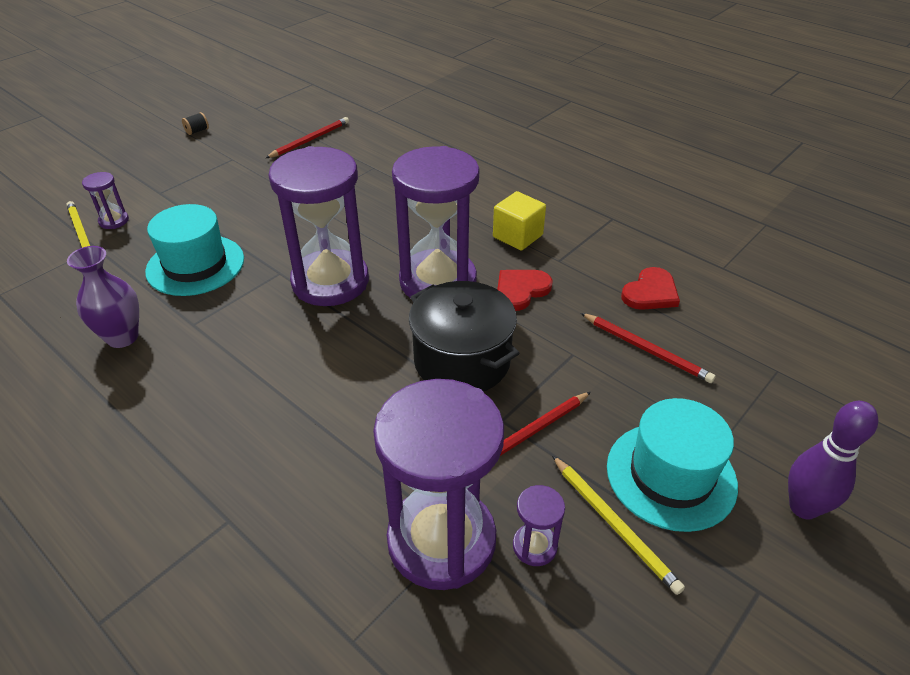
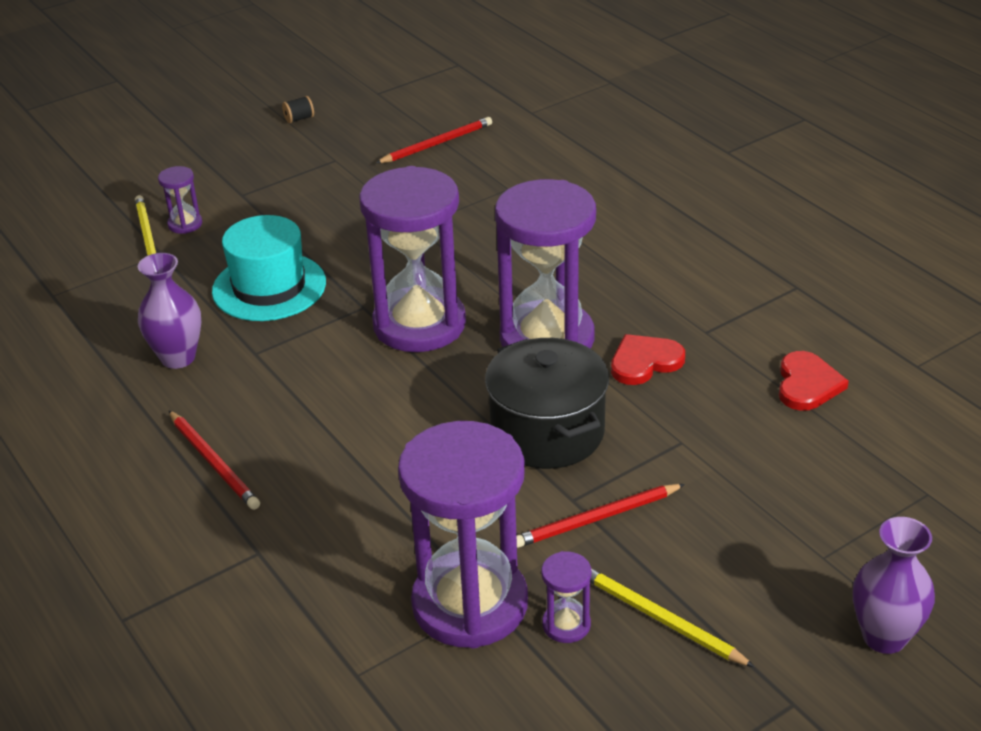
camera: 15 degrees right, 5 degrees down
yellow cube [493,191,546,251] -> none
yellow pencil [552,455,685,595] -> yellow pencil turned 150 degrees clockwise [590,568,755,667]
red pencil [581,313,716,383] -> red pencil moved to [169,410,260,510]
turquoise hat [607,398,738,532] -> none
red heart [621,267,680,310] -> red heart turned 45 degrees counterclockwise [779,351,849,411]
purple bowling pin [788,401,878,520] -> purple vase [853,517,935,654]

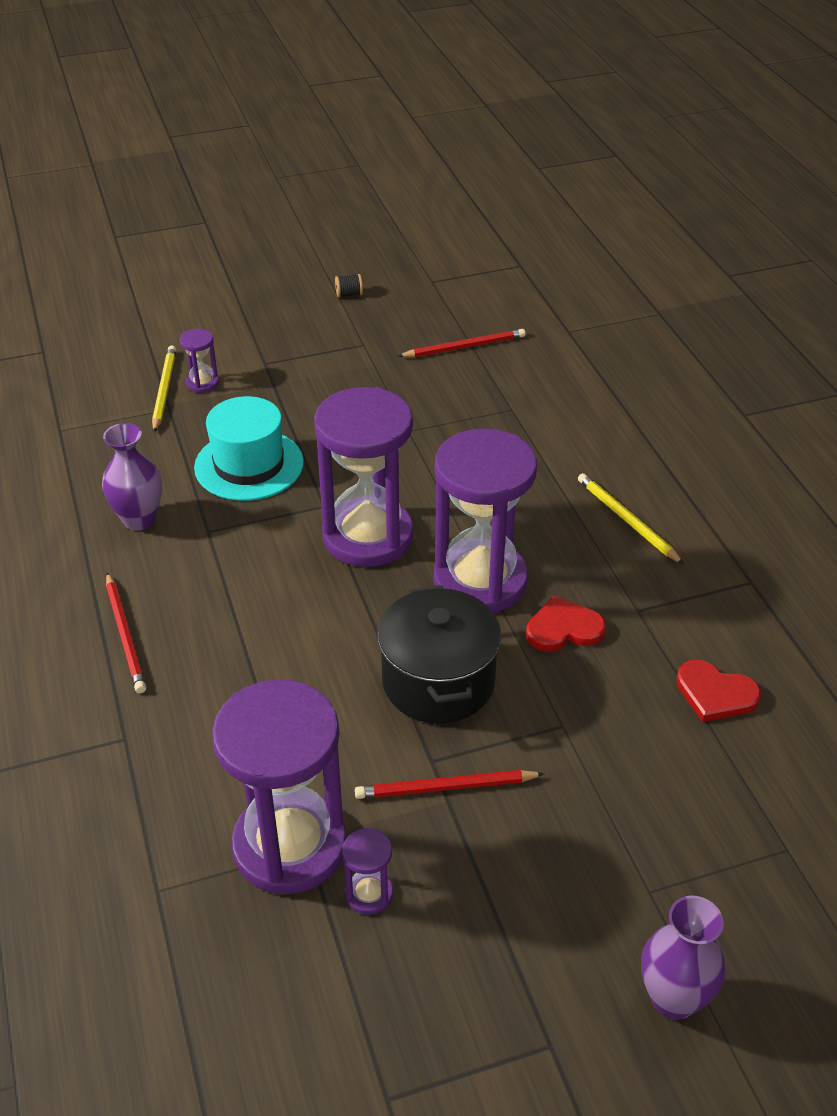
camera: 15 degrees right, 5 degrees up
yellow pencil [590,568,755,667] -> yellow pencil moved to [578,473,684,564]
red heart [779,351,849,411] -> red heart turned 90 degrees clockwise [676,660,761,722]

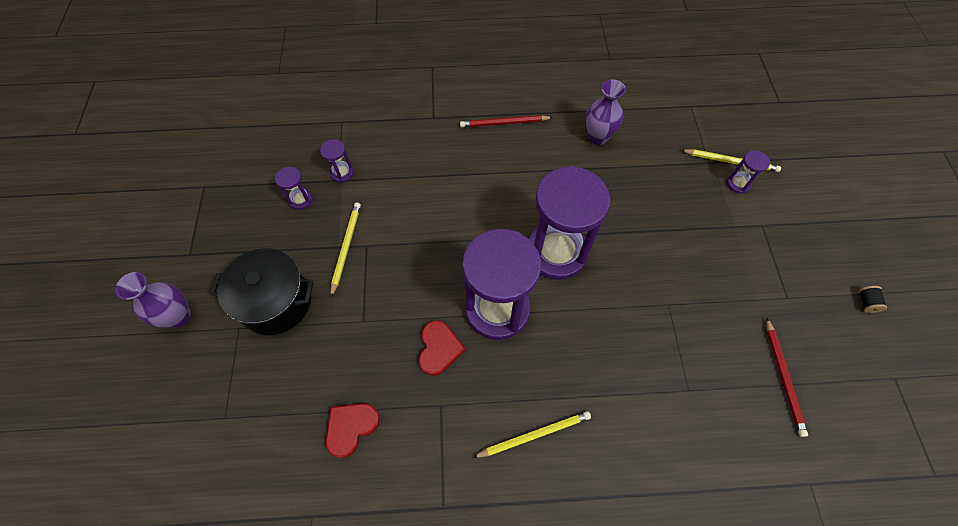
camera: 105 degrees right, 20 degrees up
turquoise hat [194,396,304,501] -> none
purple hourglass [212,679,347,894] -> purple hourglass [320,139,354,183], size x0.41
red pencil [355,770,544,799] -> yellow pencil [330,203,361,297]
black pot [377,585,502,724] -> black pot moved to [210,248,314,335]

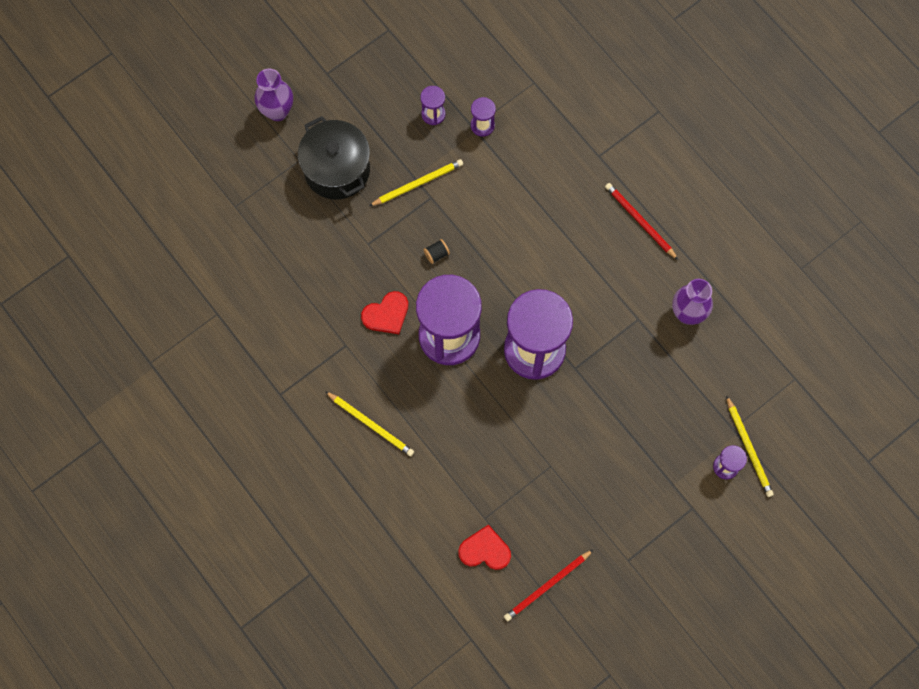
camera: 55 degrees right, 10 degrees up
red heart [326,403,380,458] -> red heart moved to [458,524,511,570]
black spool [859,286,887,313] -> black spool moved to [424,239,450,264]

